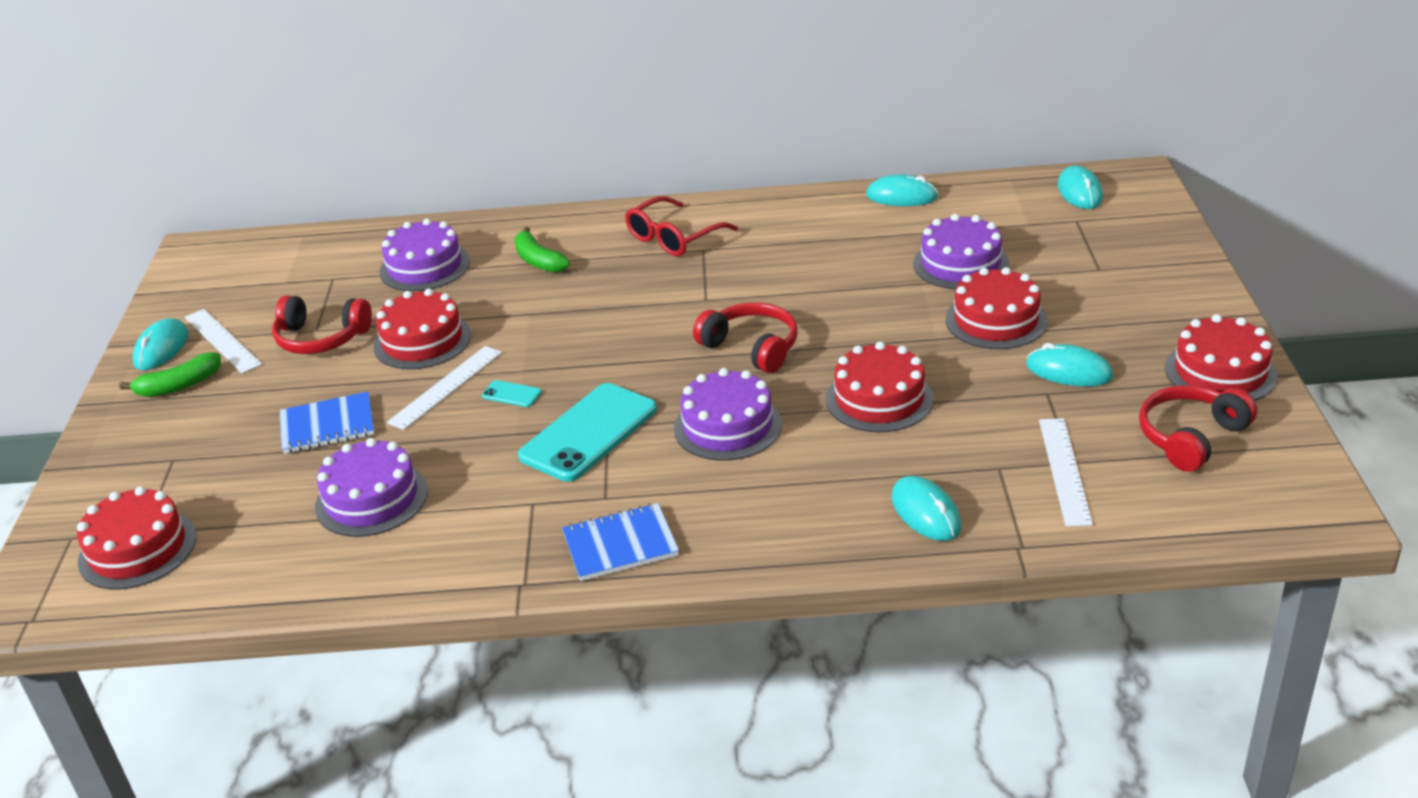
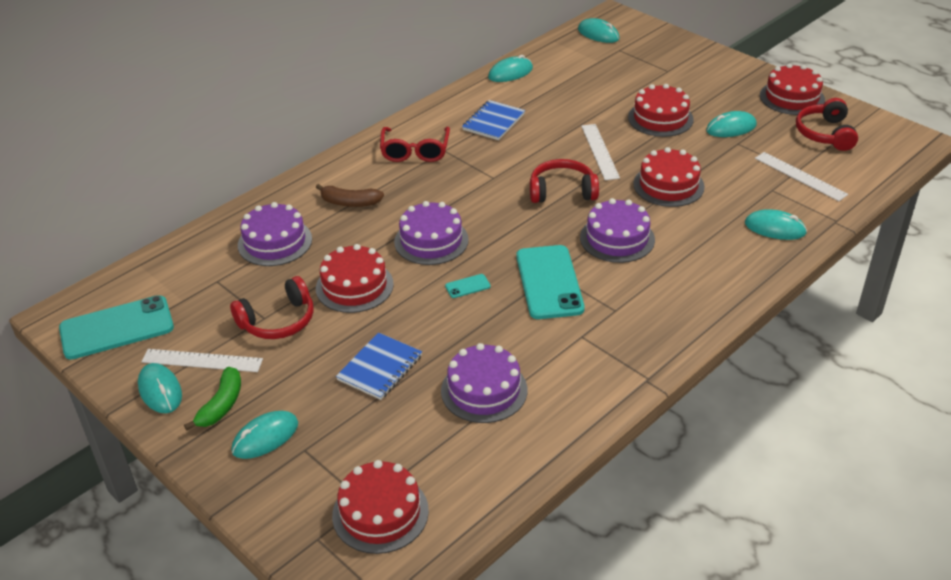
camera: 45 degrees left, 5 degrees up
white ruler [387,346,502,430] -> white ruler moved to [581,124,620,180]
green banana [514,227,570,273] -> brown banana [316,184,384,207]
blue notebook [562,503,679,581] -> blue notebook moved to [462,100,525,140]
purple cake [913,214,1009,289] -> purple cake moved to [394,201,469,265]
none -> turquoise phone [59,295,174,360]
none -> turquoise mouse [232,411,298,459]

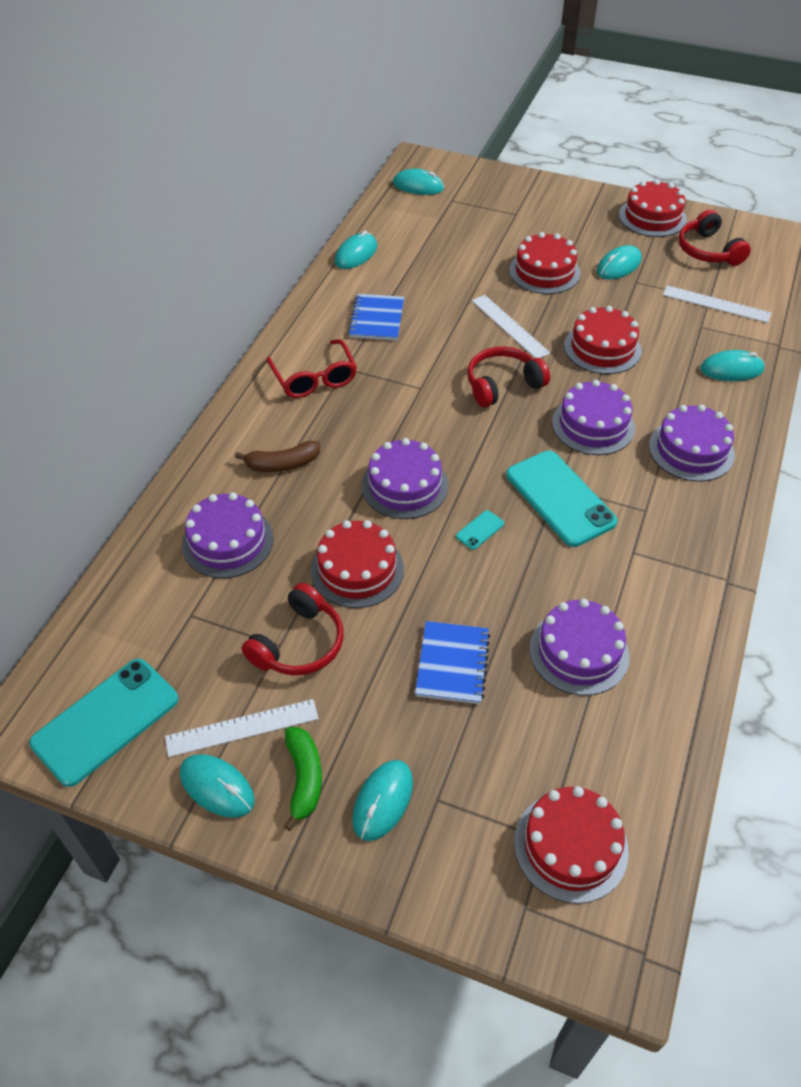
camera: 25 degrees left, 10 degrees up
none -> purple cake [649,404,735,482]

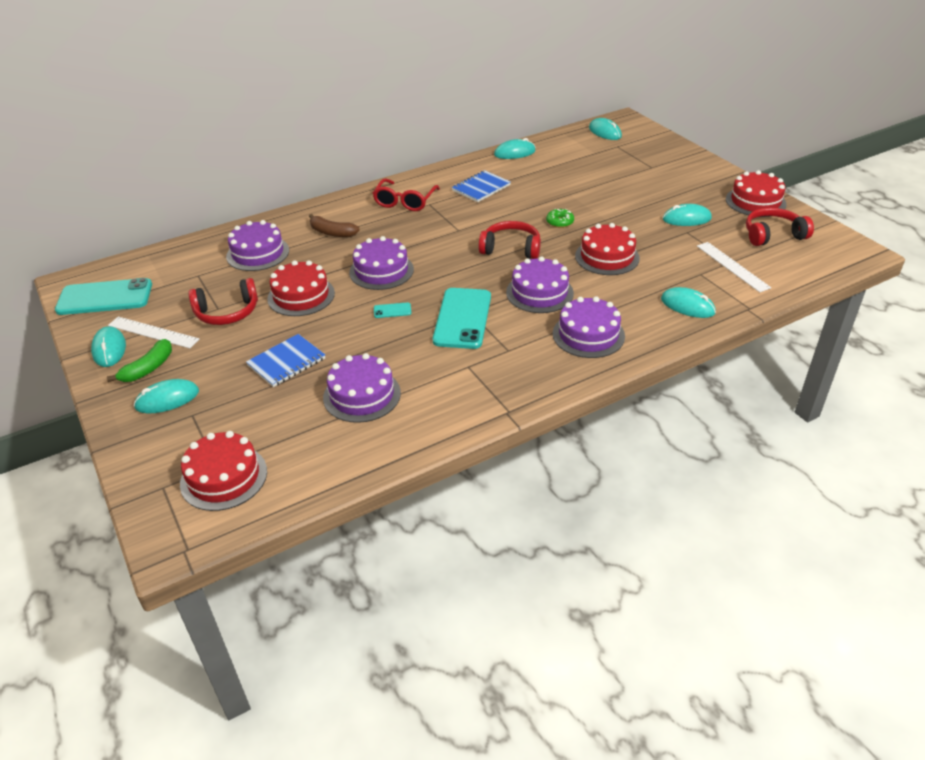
camera: 40 degrees right, 10 degrees down
white ruler [472,295,550,358] -> green donut [546,208,574,228]
red cake [509,232,580,294] -> none
red headphones [678,210,751,266] -> red headphones turned 60 degrees clockwise [746,208,814,246]

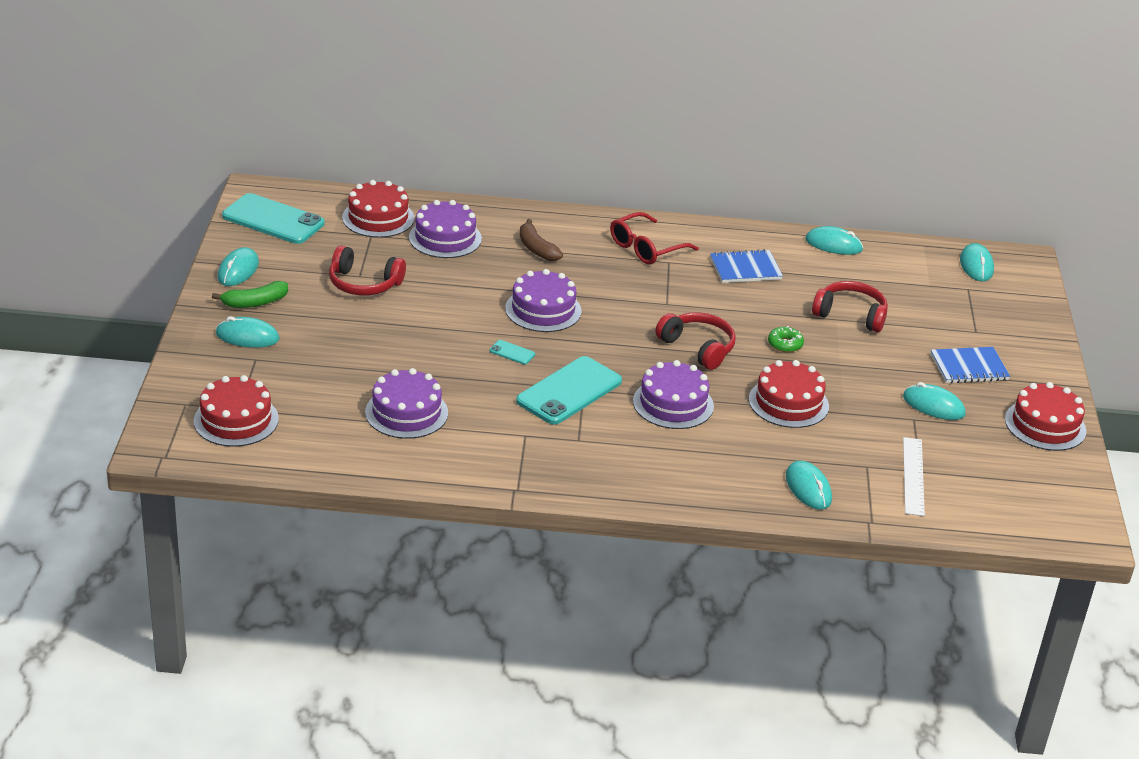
camera: 30 degrees right, 5 degrees down
white ruler [108,317,199,348] -> none
blue notebook [246,334,325,387] -> blue notebook moved to [931,347,1010,383]
red cake [267,260,335,316] -> red cake moved to [342,180,414,238]
purple cake [553,296,625,358] -> none
red headphones [746,208,814,246] -> red headphones moved to [812,281,888,332]

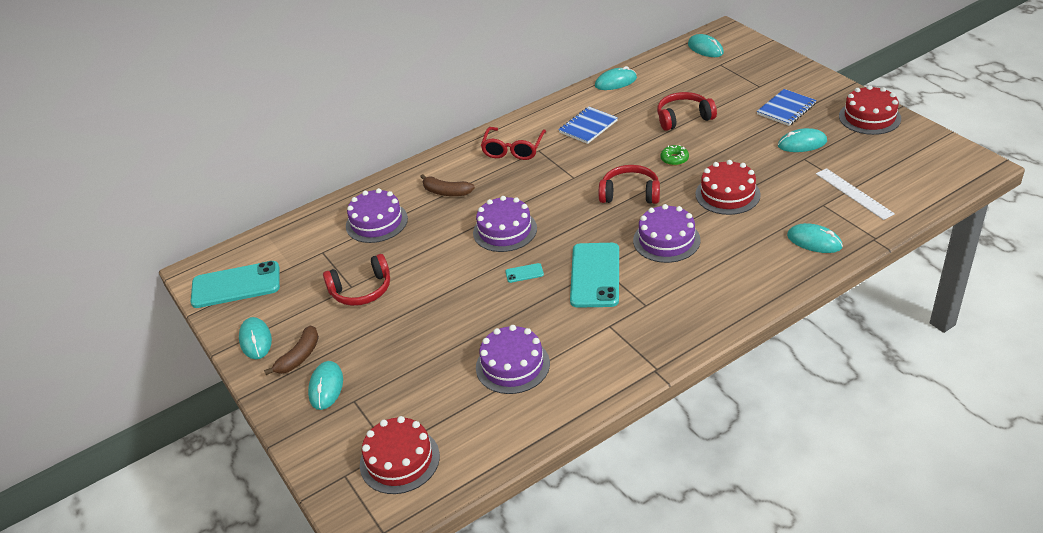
camera: 30 degrees left, 5 degrees up
green banana [212,281,288,308] -> brown banana [264,325,319,375]
turquoise mouse [216,316,279,348] -> turquoise mouse turned 60 degrees counterclockwise [308,361,343,410]
red cake [342,180,414,238] -> none

